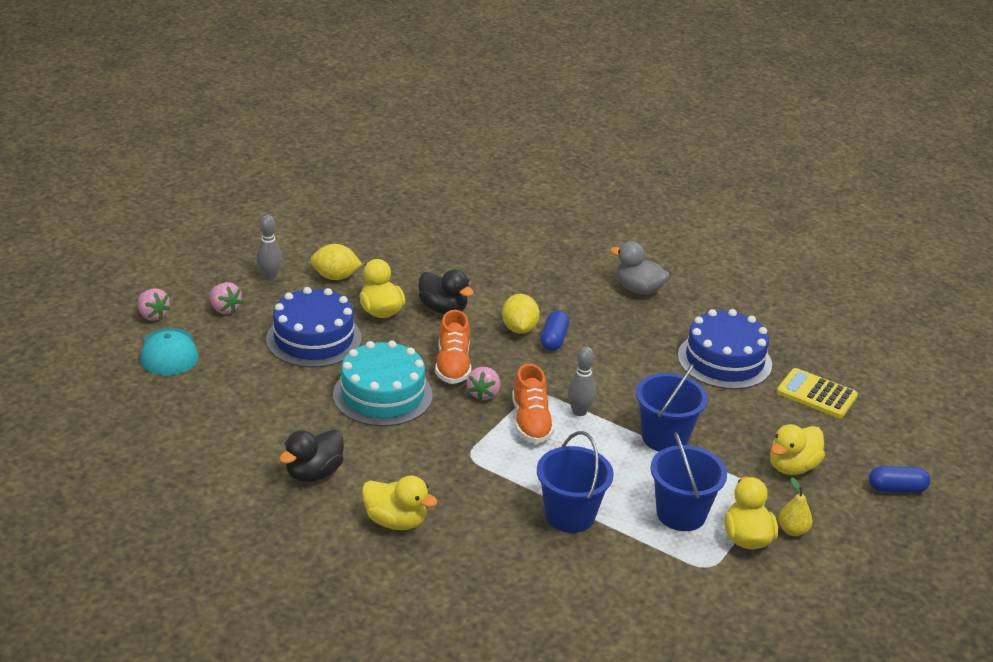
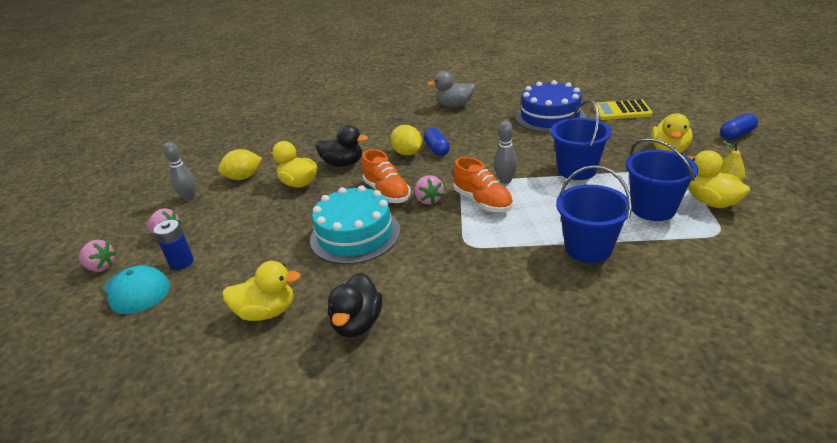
camera: 25 degrees left, 0 degrees up
blue cake [266,287,362,367] -> none
yellow duck [362,476,438,530] -> yellow duck moved to [222,261,301,321]
none -> blue battery [154,220,194,270]

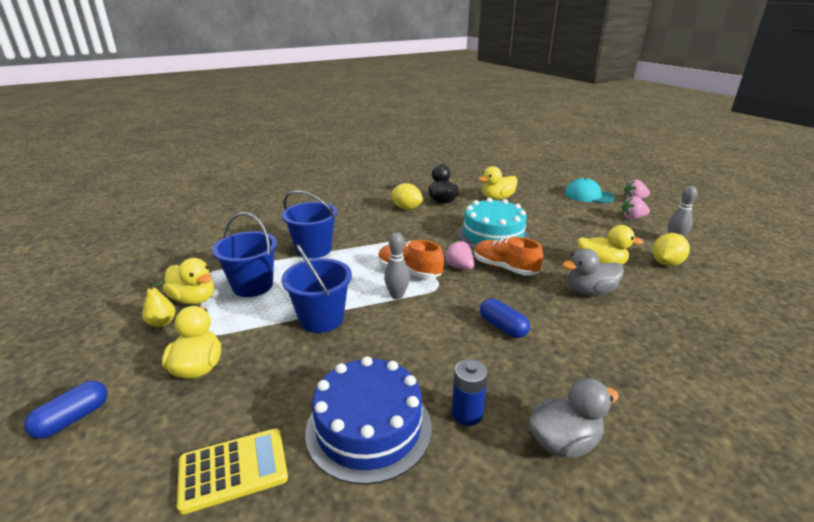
camera: 155 degrees right, 5 degrees down
blue battery [154,220,194,270] -> blue battery moved to [452,359,488,426]
black duck [316,125,368,167] -> grey duck [562,248,624,296]
yellow lemon [390,125,422,155] -> yellow lemon moved to [391,183,423,210]

